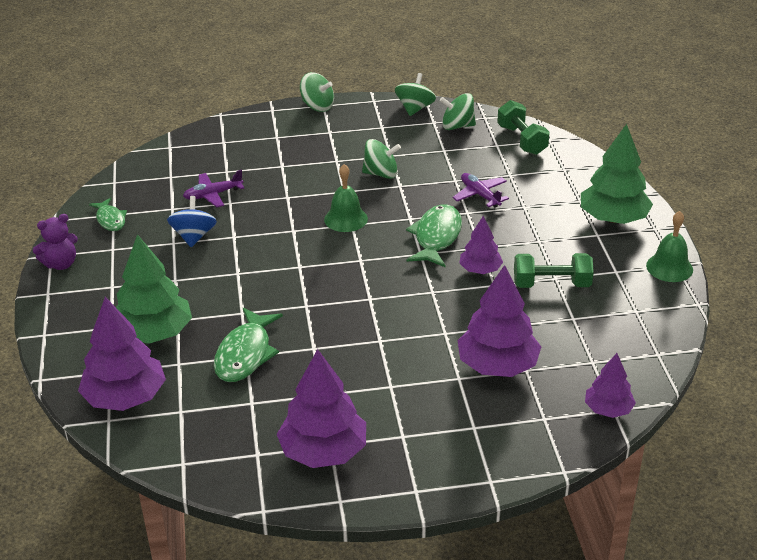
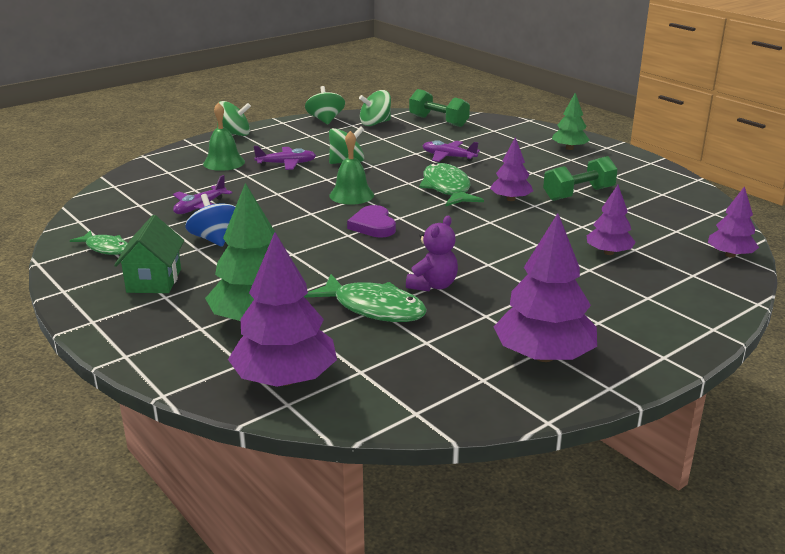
camera: 30 degrees left, 10 degrees down
purple teddy bear [33,214,78,270] -> purple teddy bear moved to [406,216,458,291]
green fish [214,308,283,382] -> green fish turned 45 degrees counterclockwise [304,274,427,322]
purple tree [458,265,541,377] -> purple tree [587,185,636,255], size x0.58
green tree [581,124,653,224] -> green tree [552,93,590,150], size x0.58
green bell [646,211,693,282] -> green bell moved to [203,103,245,171]
none -> green house [114,215,184,293]
none -> purple plane [254,146,316,170]
none -> purple heart [347,205,396,237]

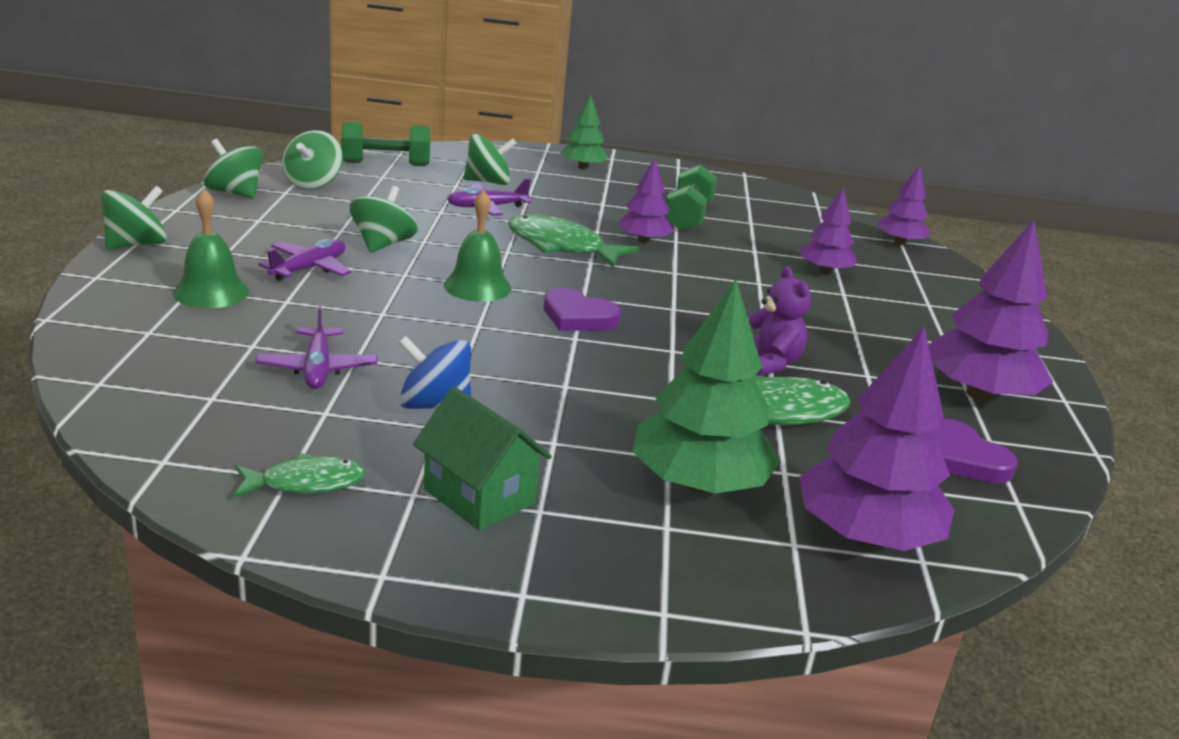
camera: 50 degrees left, 0 degrees up
none -> green spinning top [464,134,517,185]
none -> purple heart [933,419,1017,483]

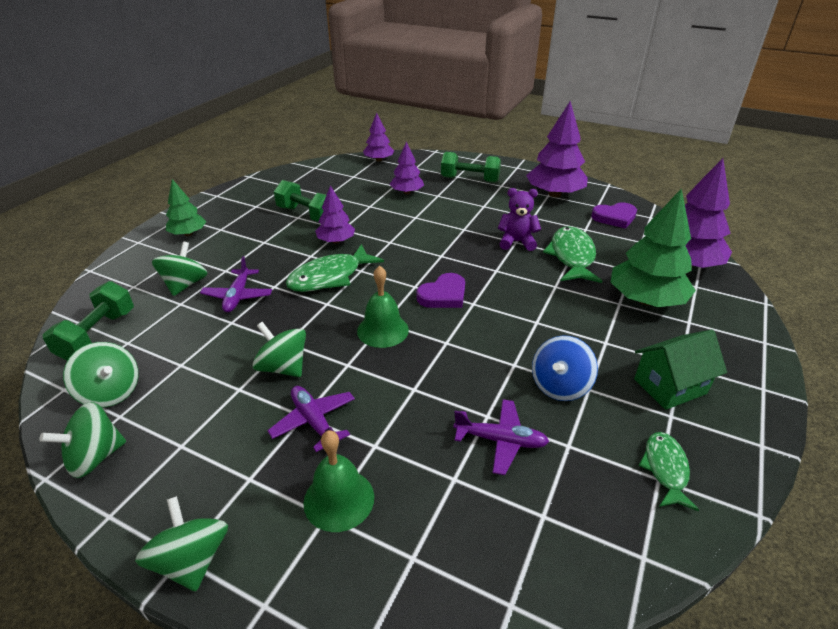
camera: 65 degrees left, 10 degrees up
none -> green dumbbell [441,152,501,183]

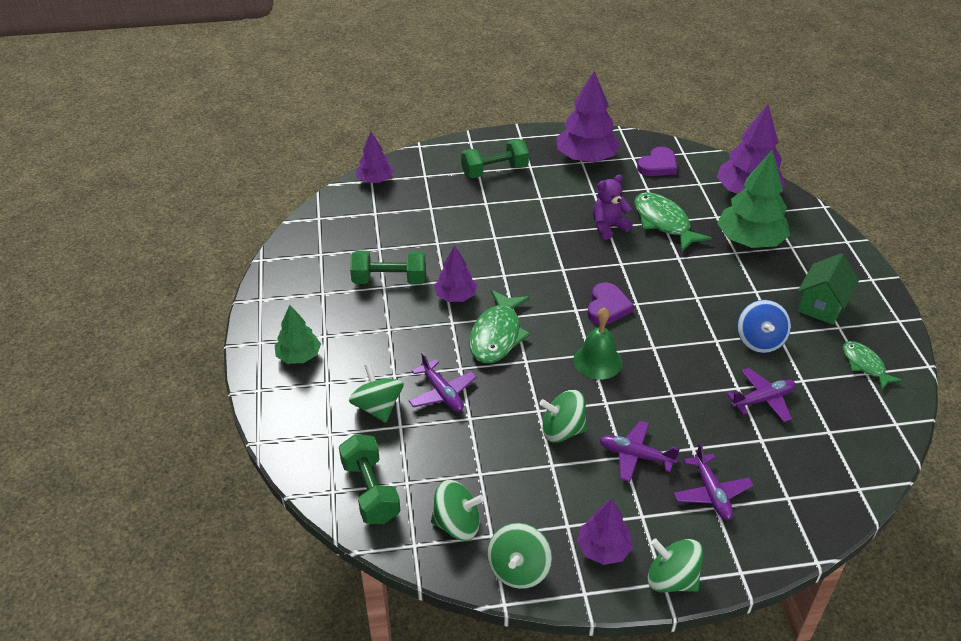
camera: 35 degrees left, 5 degrees up
green bell [303,430,374,532] -> purple plane [674,443,754,520]
purple tree [389,141,424,194] -> purple tree moved to [577,499,633,565]

